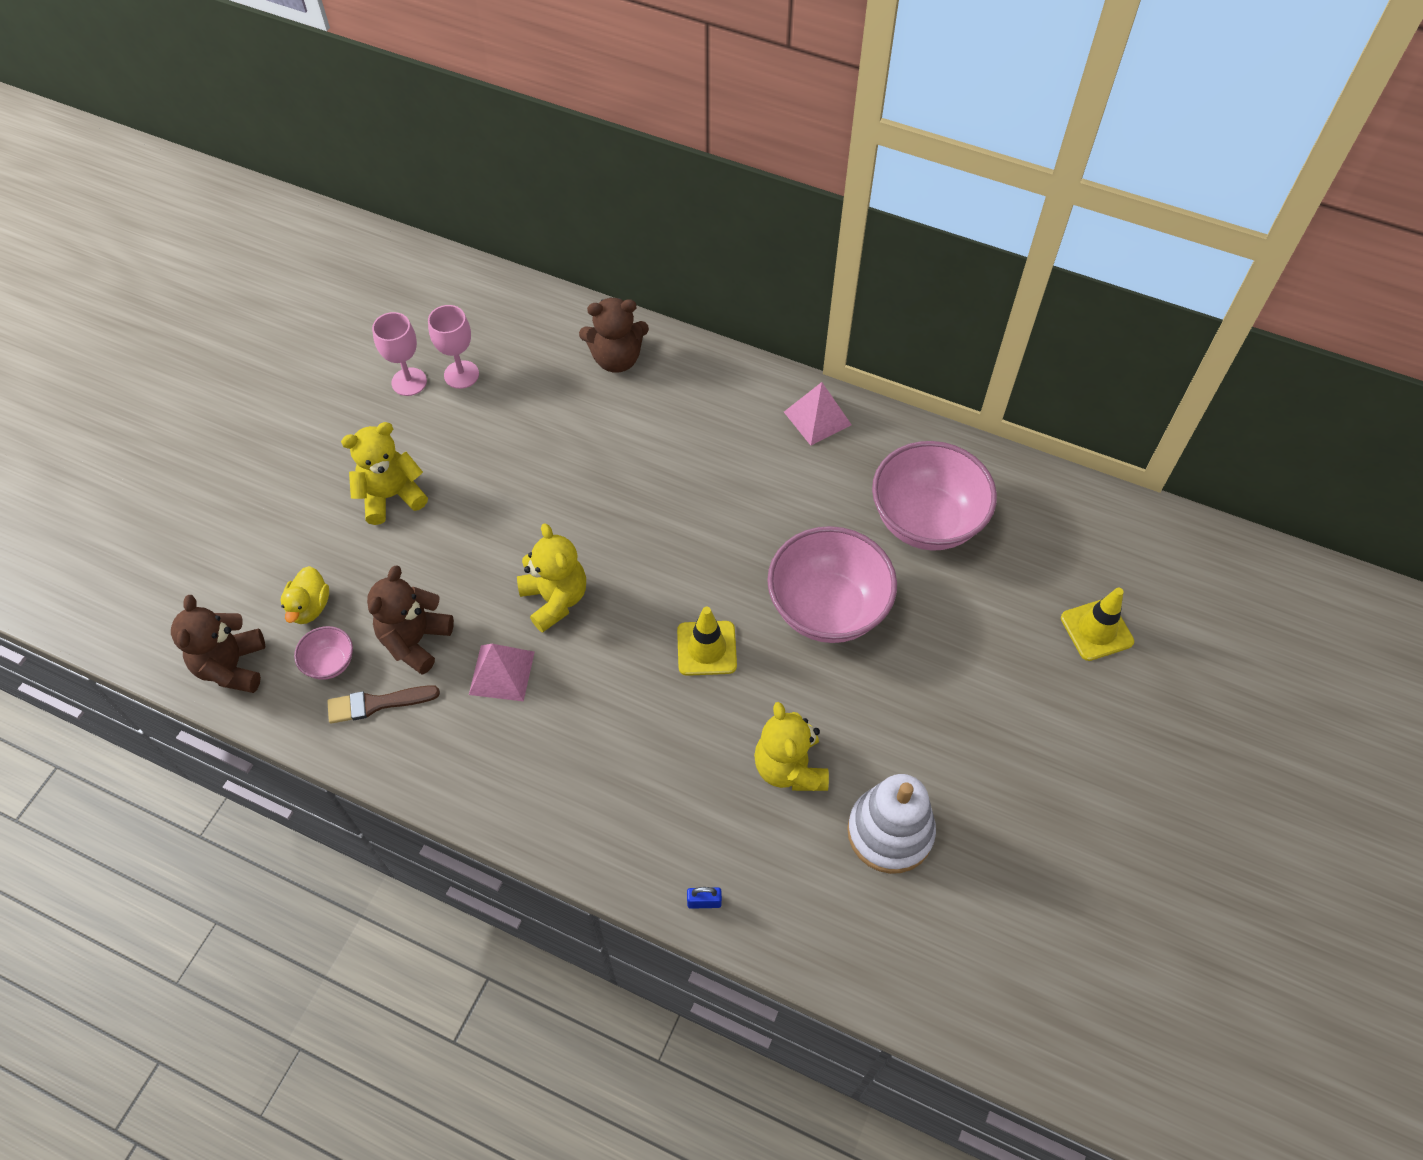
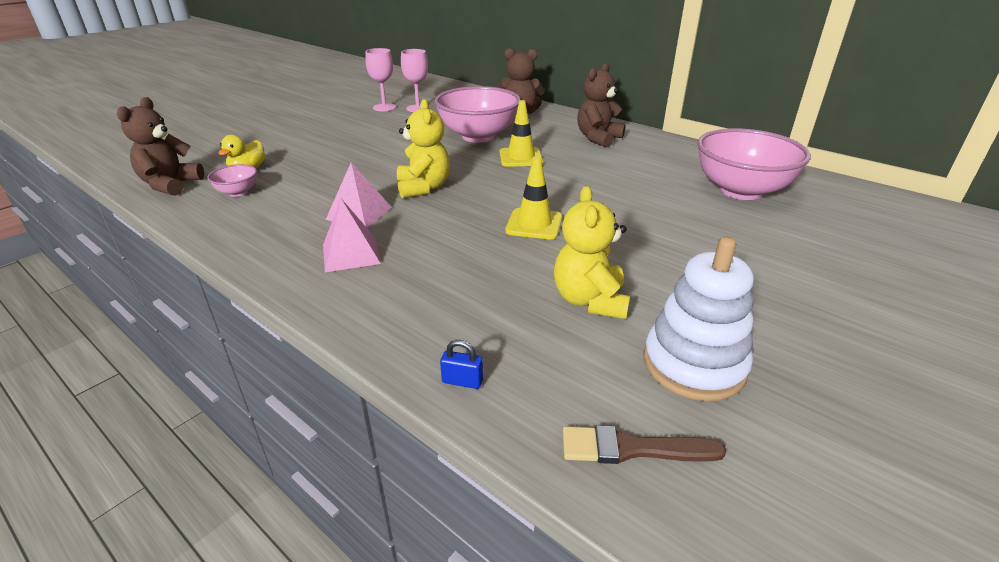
camera: 15 degrees right, 25 degrees down
brown brush [327,685,440,724] -> brown brush moved to [563,425,726,464]
yellow teddy bear [341,422,428,525] -> none
brown teddy bear [367,565,454,675] -> brown teddy bear moved to [577,63,626,147]
pink bowl [767,526,897,643] -> pink bowl moved to [435,86,520,143]
pink pyramid [784,382,852,446] -> pink pyramid moved to [323,199,381,272]
yellow traffic cone [1061,587,1134,661] -> yellow traffic cone moved to [499,100,543,167]

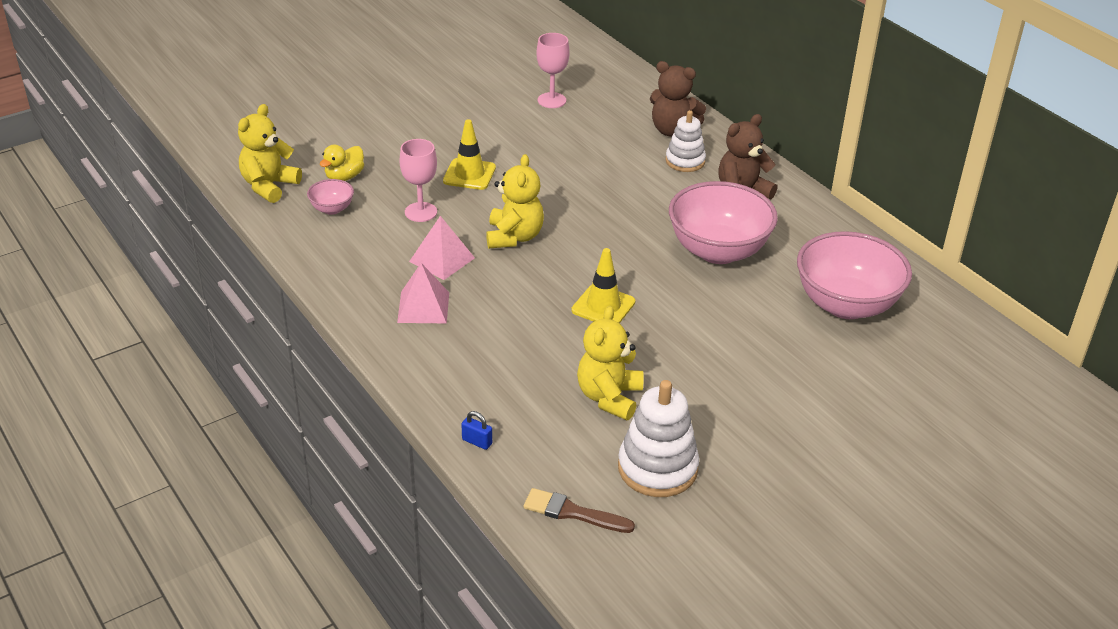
camera: 15 degrees right, 5 degrees up
brown teddy bear [117,97,204,196] -> yellow teddy bear [238,104,302,203]
pink goblet [365,48,396,111] -> pink goblet moved to [400,139,437,222]
pink bowl [435,86,520,143] -> pink bowl moved to [669,181,778,264]
yellow traffic cone [499,100,543,167] -> yellow traffic cone moved to [443,119,496,190]
none -> white stacking toy [666,110,706,172]

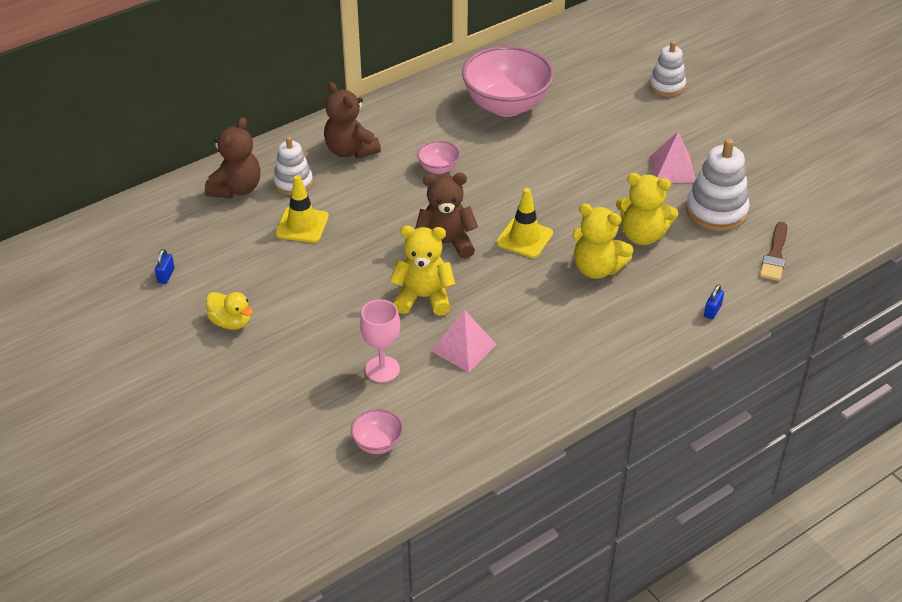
camera: 90 degrees left, 5 degrees up
yellow teddy bear [238,104,302,203] -> yellow teddy bear moved to [573,203,633,279]
yellow duck [320,145,364,181] -> yellow duck moved to [206,292,253,330]
pink pyramid [397,263,449,323] -> pink pyramid moved to [649,132,695,183]
yellow traffic cone [443,119,496,190] -> yellow traffic cone moved to [275,175,329,243]
pink goblet [536,33,570,108] -> blue padlock [155,249,175,284]
pink bowl [669,181,778,264] -> pink bowl [417,141,460,174], size x0.45
none -> brown teddy bear [415,173,478,259]
none -> white stacking toy [649,41,686,97]

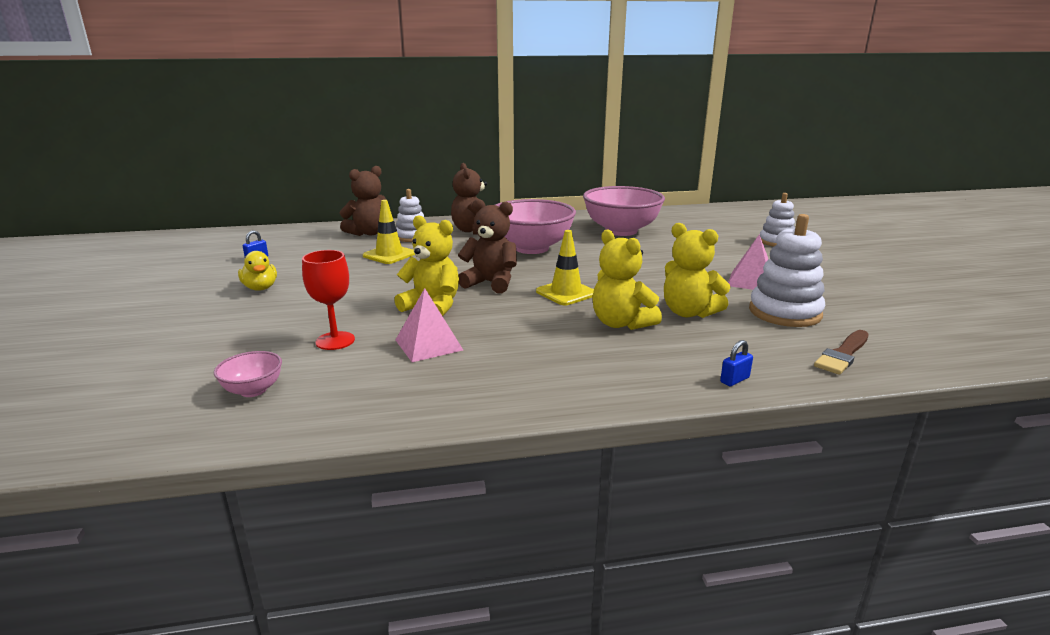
camera: 25 degrees right, 20 degrees down
pink goblet [360,299,400,383] -> red goblet [302,250,355,350]
pink bowl [417,141,460,174] -> pink bowl [495,199,576,254], size x2.24

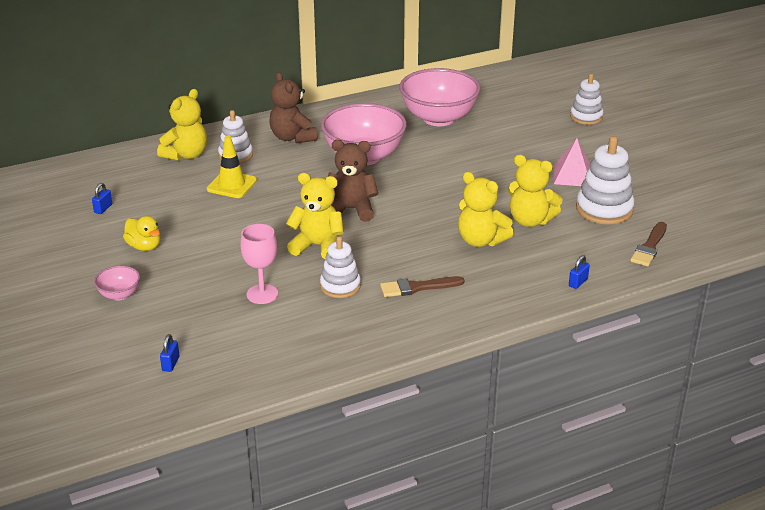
camera: 15 degrees left, 10 degrees up
pink bowl [214,351,282,397] -> pink bowl moved to [94,266,140,300]
red goblet [302,250,355,350] -> pink goblet [240,224,278,304]
brown teddy bear [340,166,386,236] -> yellow teddy bear [157,89,207,161]
pink pyramid [396,288,463,362] -> white stacking toy [320,236,361,298]
yellow traffic cone [536,230,594,305] -> none
none -> blue padlock [160,334,179,372]
none -> brown brush [380,276,464,297]

